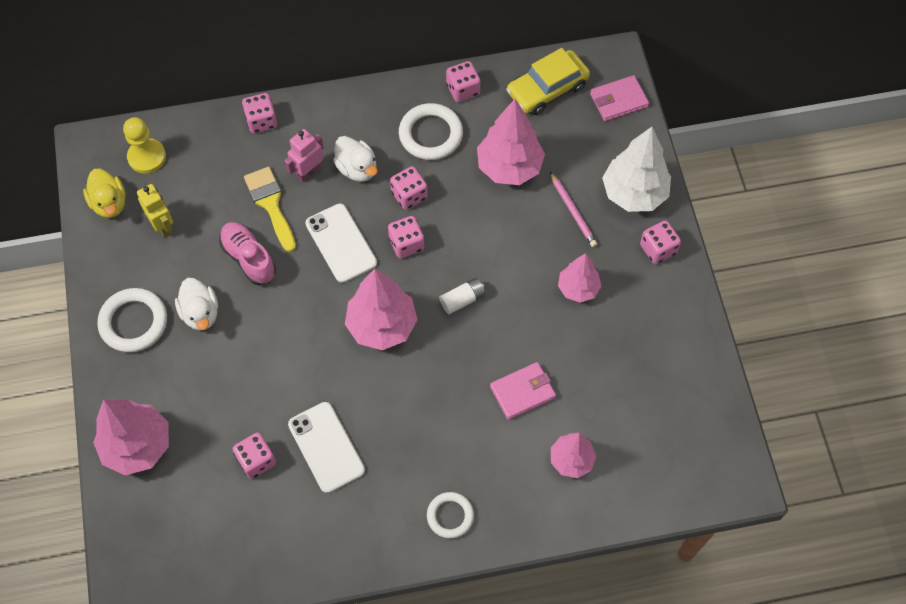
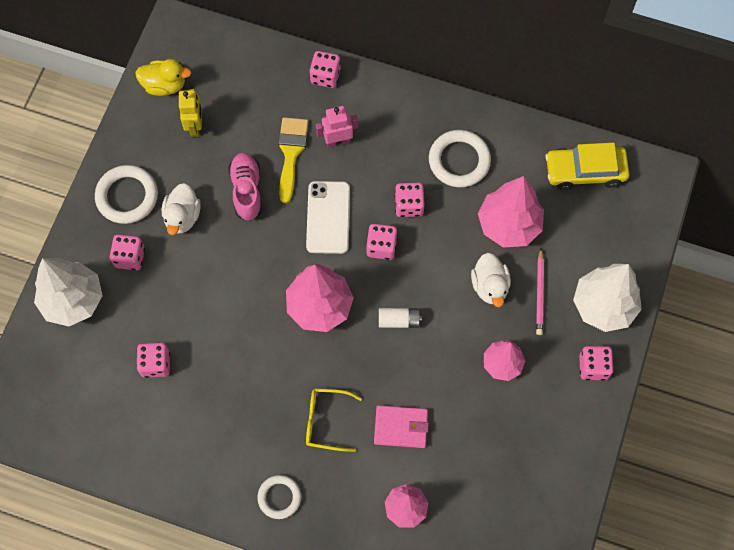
camera: 30 degrees right, 5 degrees up
yellow duck [83,169,126,218] -> yellow duck turned 90 degrees counterclockwise [135,59,191,96]
pink tree [93,399,169,475] -> white tree [34,258,103,326]
yellow pawn [123,117,166,174] -> none
white phone [288,402,365,493] -> none
white duck [333,136,377,182] -> white duck moved to [471,253,511,307]
pink dice [446,61,480,102] -> pink dice moved to [109,235,145,271]
pink wallet [590,75,649,121] -> none
none -> yellow glasses [306,388,362,452]

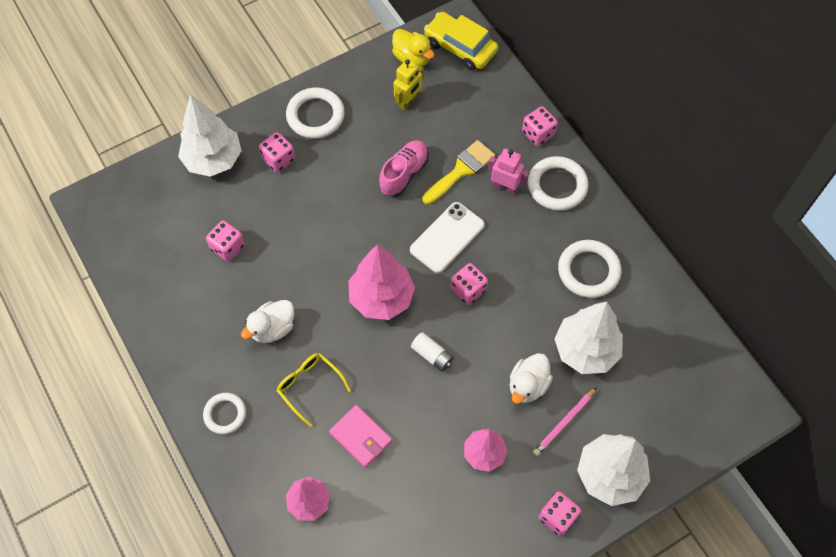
camera: 40 degrees right, 5 degrees down
white duck [162,183,201,235] -> white duck moved to [241,300,294,343]
pink dice [395,183,425,217] -> none
pink tree [478,176,544,248] -> white tree [554,302,623,374]
yellow car [545,143,630,190] -> yellow car moved to [424,12,498,70]
none -> white ring [528,156,589,211]

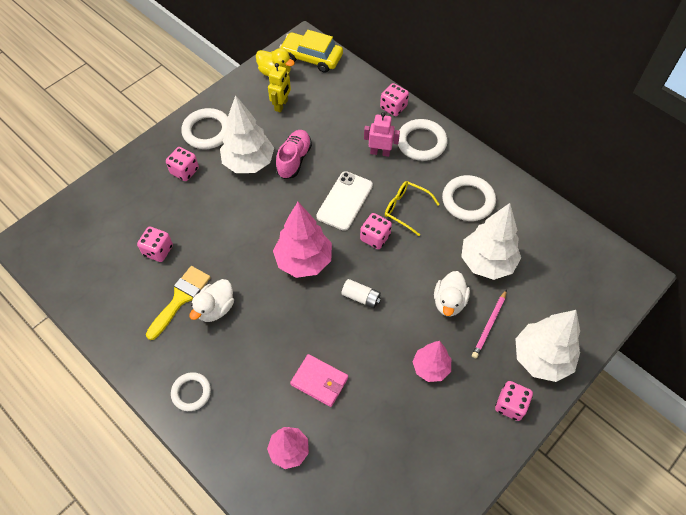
camera: 15 degrees left, 5 degrees down
white tree [178,94,242,177] -> white tree moved to [220,95,274,173]
yellow glasses [277,353,351,427] -> yellow glasses moved to [385,181,440,236]
yellow brush [422,140,495,205] -> yellow brush moved to [146,266,211,340]

